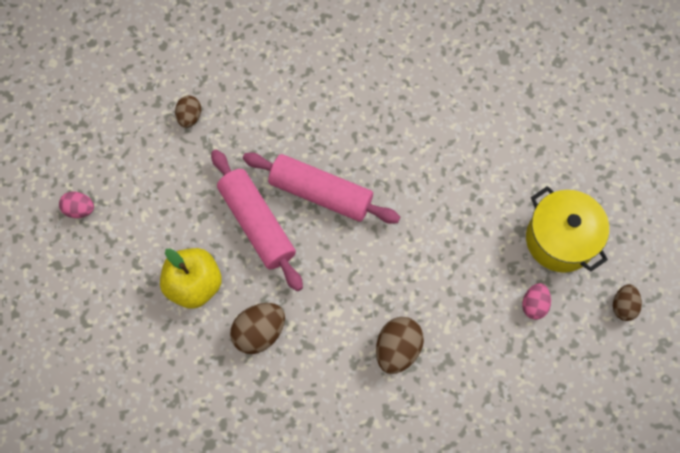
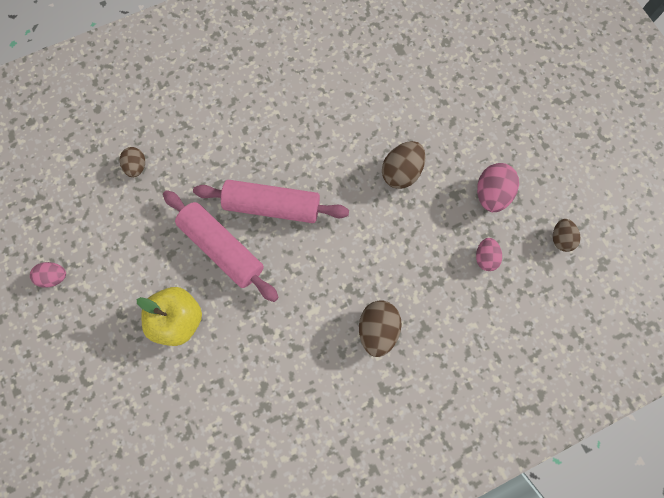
camera: 15 degrees left, 5 degrees up
brown egg [230,303,285,354] -> brown egg moved to [382,141,426,189]
yellow pot [526,186,609,273] -> pink egg [477,163,519,212]

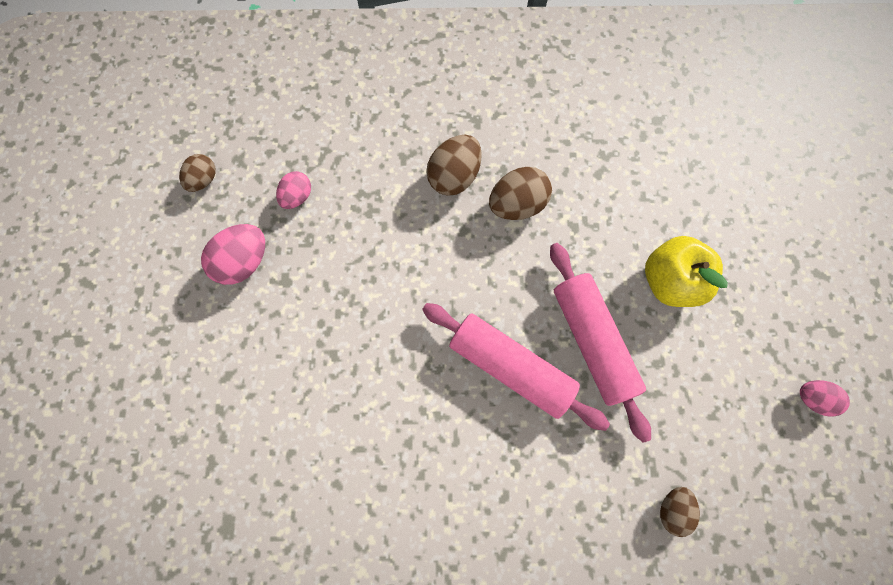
camera: 155 degrees left, 0 degrees up
brown egg [382,141,426,189] -> brown egg moved to [489,167,552,220]

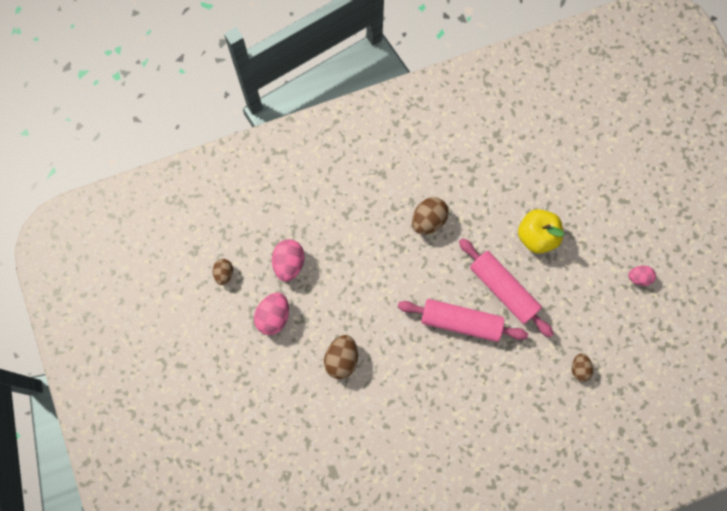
camera: 20 degrees left, 0 degrees up
pink egg [276,171,311,209] -> pink egg [272,239,305,282], size x1.59
brown egg [426,135,482,196] -> brown egg moved to [324,335,358,379]

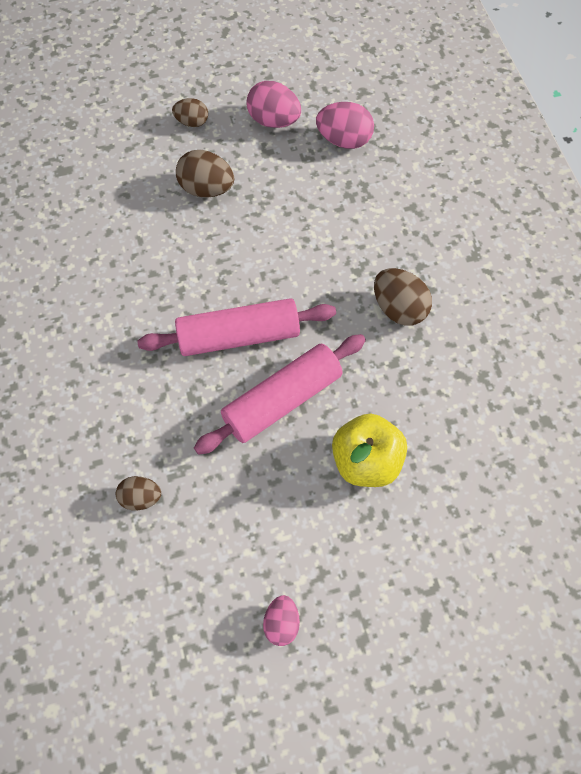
camera: 95 degrees right, 10 degrees down
brown egg [213,259,233,285] -> brown egg moved to [172,98,208,127]
pink rolling pin [398,299,528,342] -> pink rolling pin turned 60 degrees clockwise [137,298,336,356]

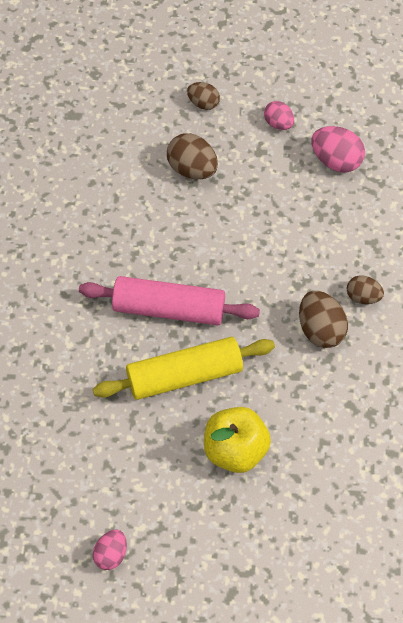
camera: 20 degrees right, 5 degrees down
brown egg [116,476,161,510] -> brown egg moved to [347,275,384,304]
pink rolling pin [194,334,366,455] -> yellow rolling pin [93,337,275,400]
pink egg [246,81,301,128] -> pink egg [264,101,294,130], size x0.63

